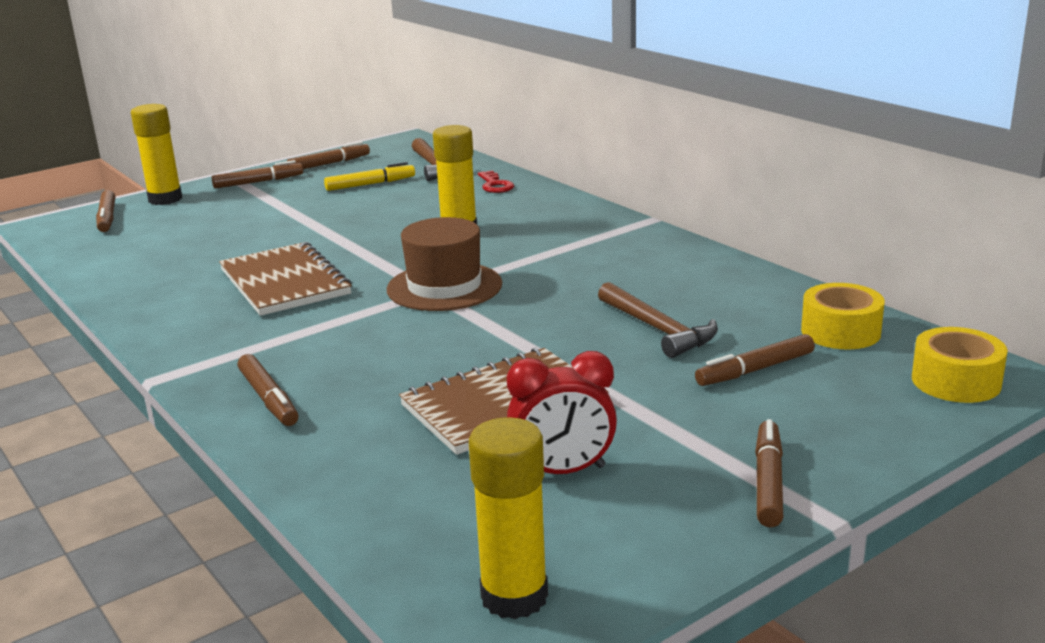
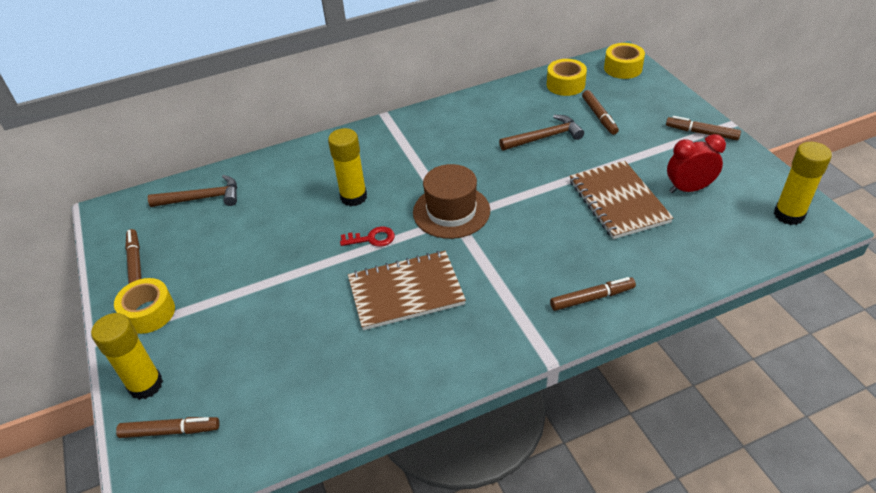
camera: 75 degrees left, 20 degrees up
brown marker [212,160,303,189] -> yellow tape [114,278,175,334]
yellow marker [324,162,415,191] -> none
red key [478,171,514,193] -> red key moved to [340,226,395,247]
red clock [507,351,617,474] -> red clock turned 105 degrees counterclockwise [667,134,726,193]

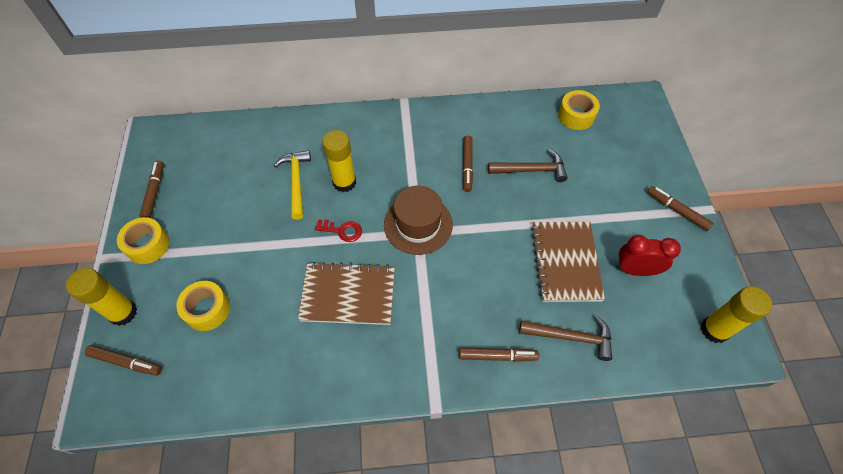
camera: 15 degrees right, 15 degrees up
brown hammer [148,175,237,207] -> brown hammer moved to [519,316,612,361]
brown marker [582,90,619,135] -> brown marker moved to [462,136,473,192]
yellow tape [604,43,645,79] -> yellow tape moved to [176,281,230,331]
none -> yellow hammer [273,150,311,220]

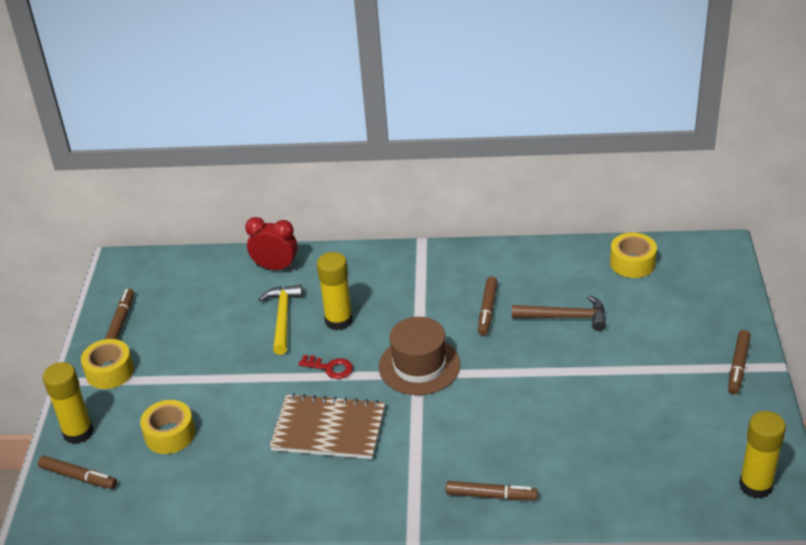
camera: 10 degrees right, 20 degrees down
brown hammer [519,316,612,361] -> none
brown notebook [531,222,605,302] -> none
red clock [616,235,681,276] -> red clock moved to [245,217,298,270]
brown marker [647,186,714,231] -> brown marker turned 120 degrees counterclockwise [728,330,751,394]

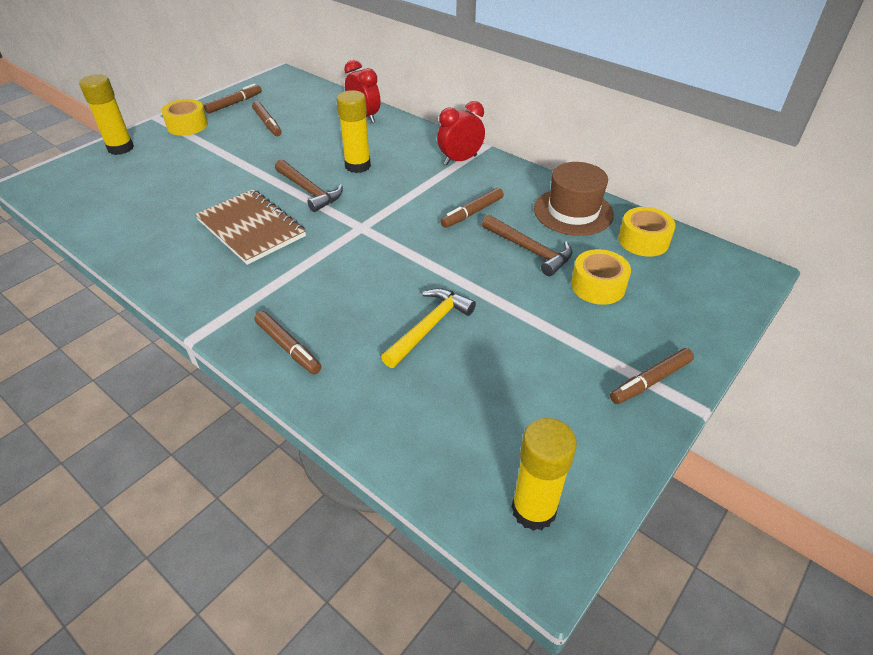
camera: 35 degrees right, 5 degrees up
brown marker [38,456,117,489] -> brown marker moved to [252,101,282,136]
yellow tape [140,400,195,454] -> yellow tape moved to [571,249,631,305]
yellow hammer [259,285,303,355] -> yellow hammer moved to [381,288,476,368]
red key [298,355,353,379] -> brown hammer [275,160,343,212]
brown hat [379,317,461,395] -> brown hat moved to [534,162,614,236]
none -> red clock [437,101,485,165]

